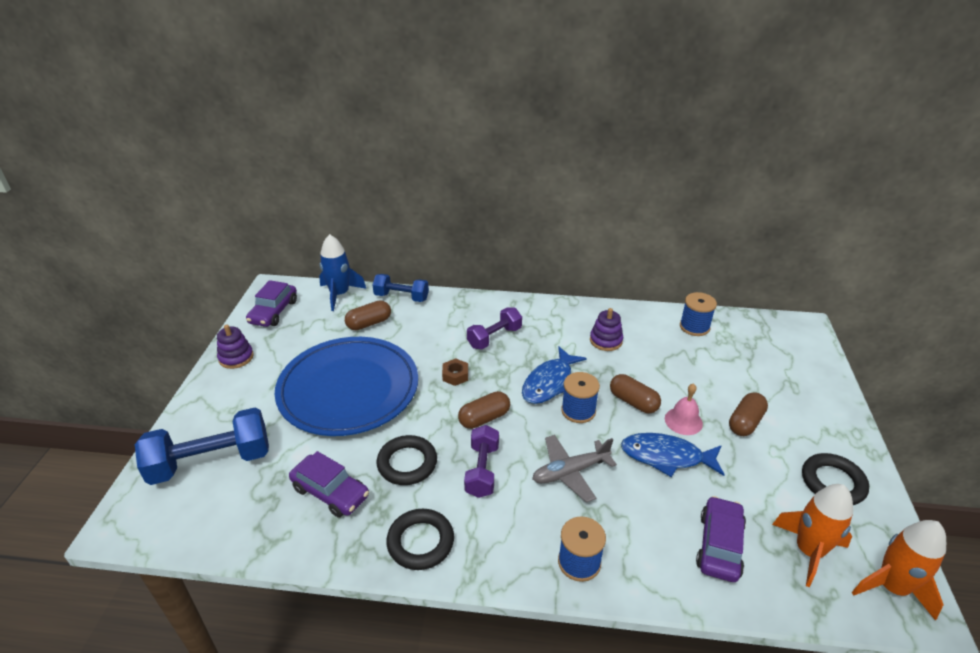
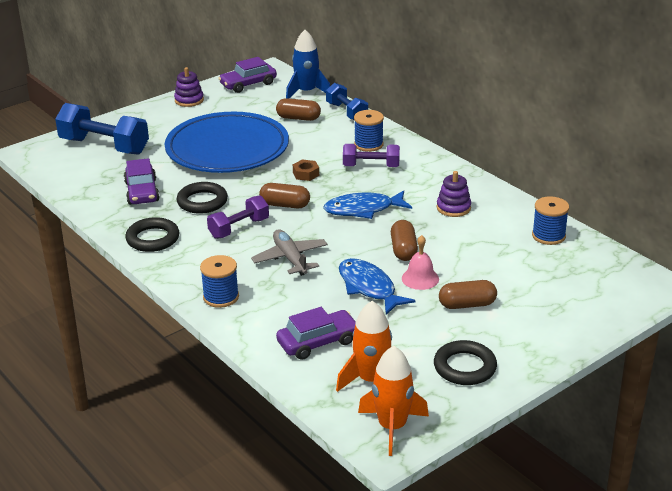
camera: 45 degrees right, 5 degrees down
grey plane [532,435,617,503] -> grey plane turned 45 degrees clockwise [251,229,328,276]
blue spool [561,372,600,423] -> blue spool moved to [354,110,384,152]

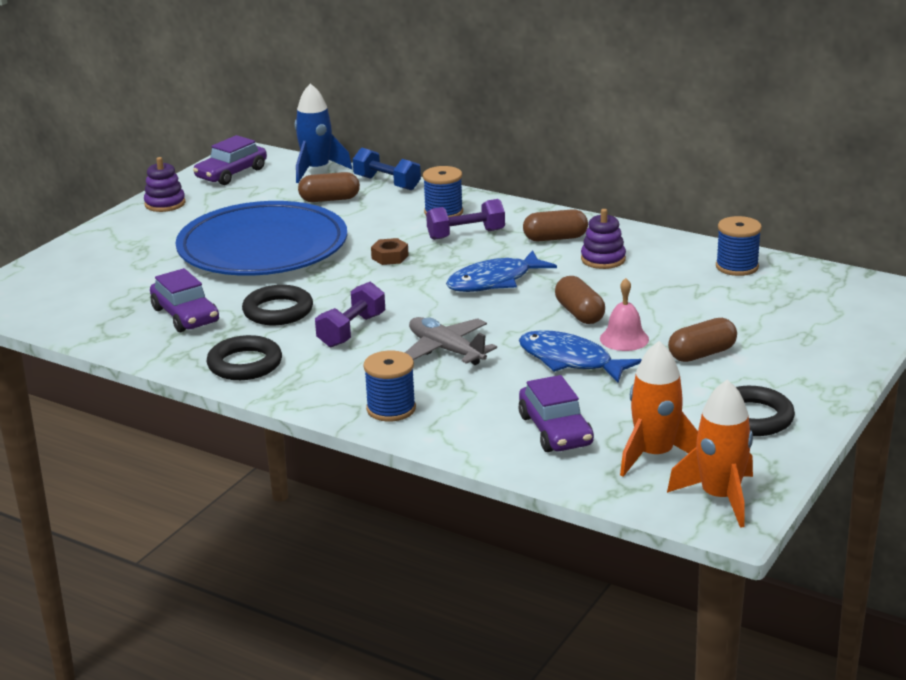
camera: 20 degrees left, 5 degrees down
blue dumbbell [55,103,149,155] -> none
brown capsule [259,183,310,208] -> brown capsule moved to [523,209,588,241]
purple car [276,307,356,360] -> purple car turned 120 degrees clockwise [518,375,594,452]

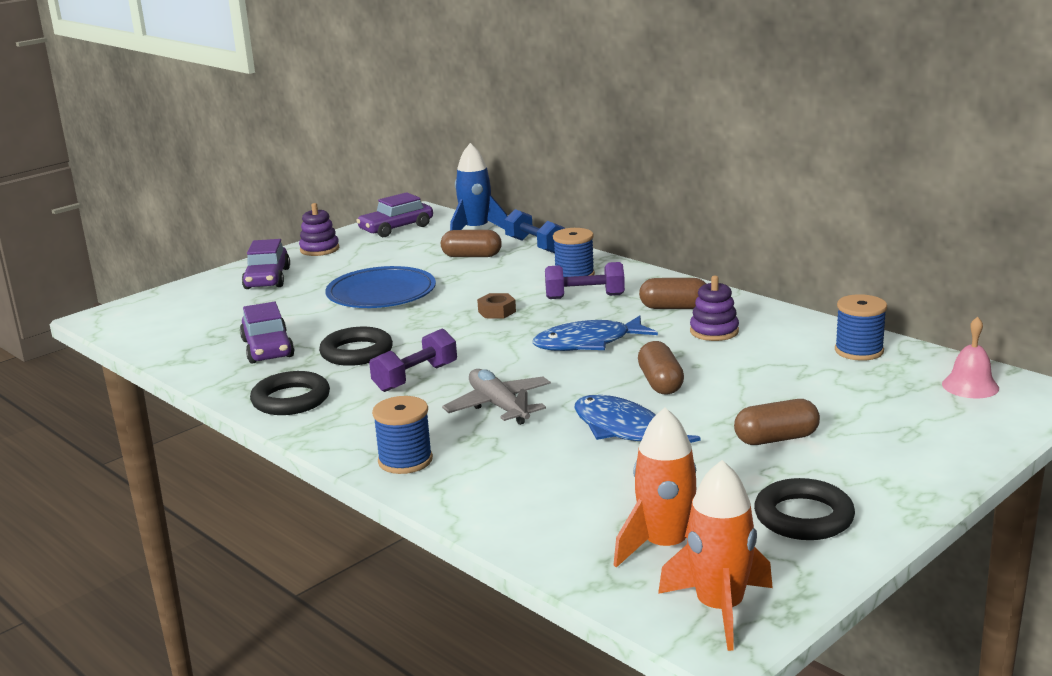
camera: 15 degrees right, 5 degrees down
blue plate [175,201,347,276] -> blue plate [325,266,436,308], size x0.64
purple car [518,375,594,452] -> purple car moved to [242,239,290,289]
pink bell [600,278,649,351] -> pink bell moved to [942,317,999,398]

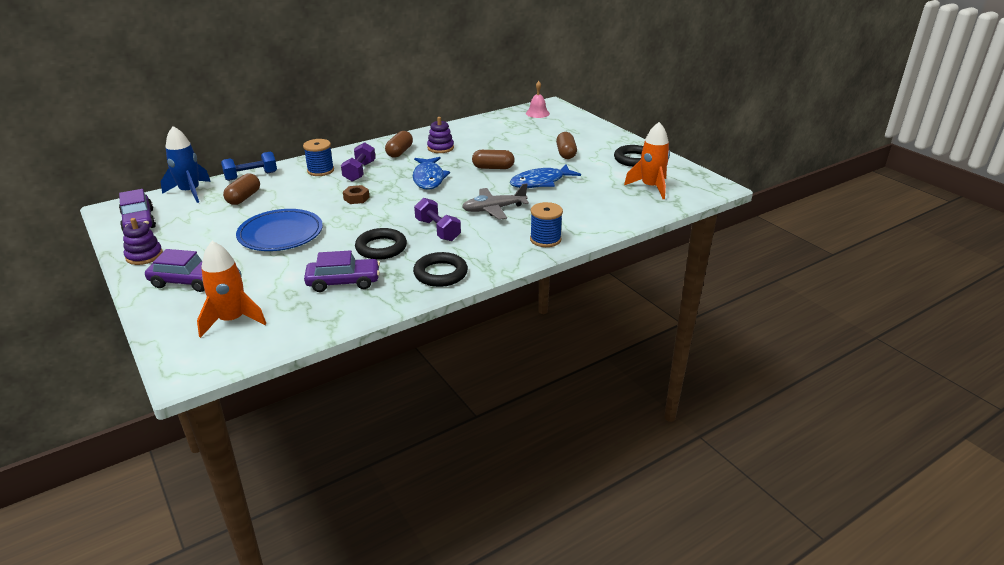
camera: 80 degrees left, 10 degrees up
orange rocket [658,460,773,651] -> orange rocket moved to [197,241,266,338]
blue spool [835,294,887,361] -> none

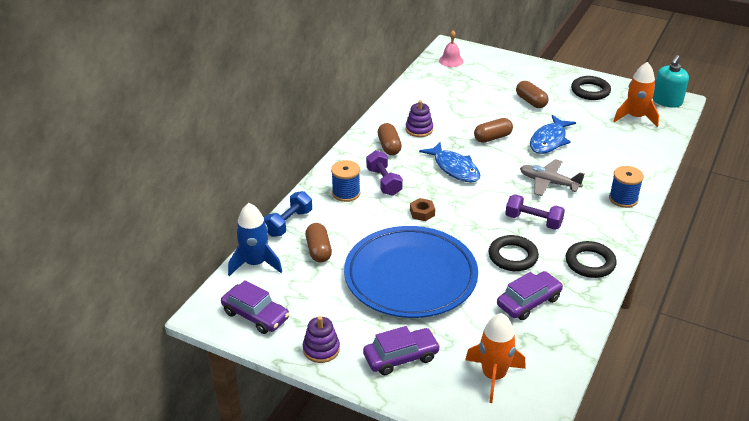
camera: 30 degrees left, 5 degrees up
blue plate [236,209,323,251] -> blue plate [344,226,478,318], size x1.56
grey plane [462,183,529,220] -> grey plane turned 75 degrees clockwise [520,159,584,196]
none -> turquoise soap dispenser [653,55,689,108]

